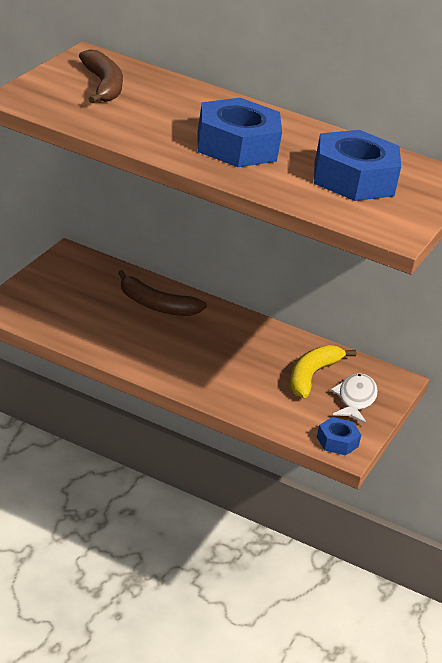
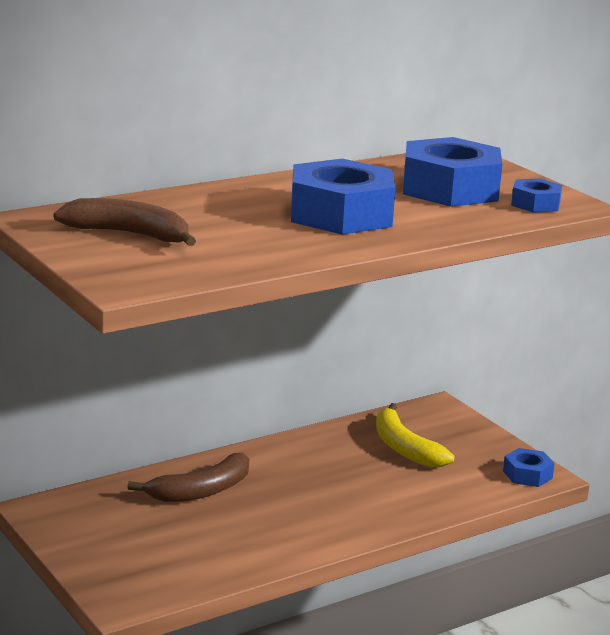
camera: 55 degrees left, 10 degrees down
white fish [330,373,378,424] -> none
none -> blue nut [511,178,562,213]

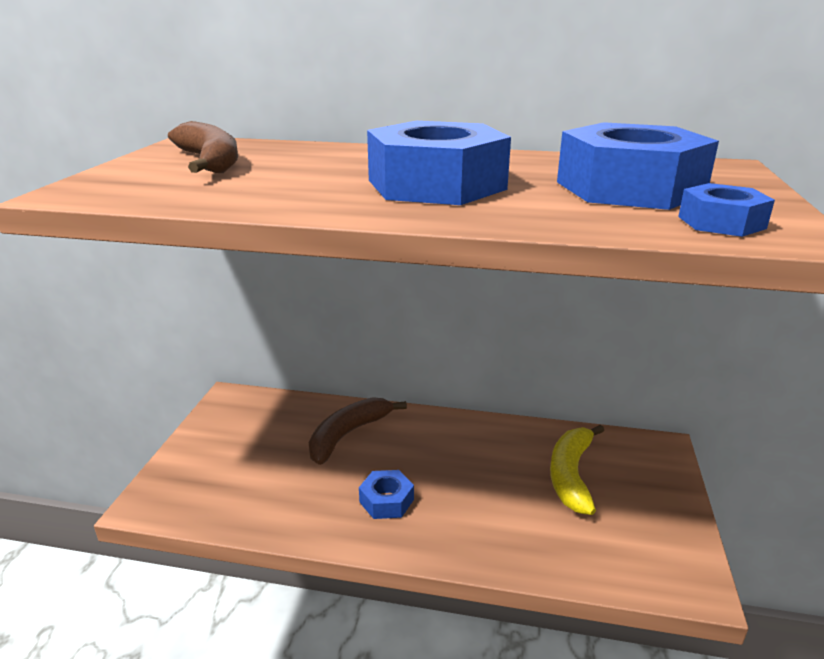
camera: 45 degrees right, 5 degrees up
brown banana [127,453,249,502] -> brown banana turned 120 degrees clockwise [309,397,407,465]
blue nut [503,448,555,487] -> blue nut moved to [359,470,414,519]

